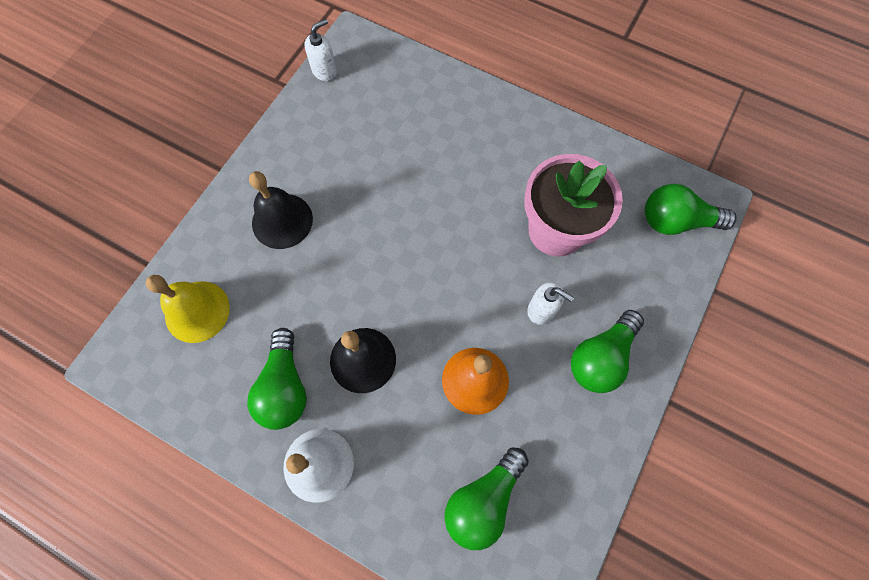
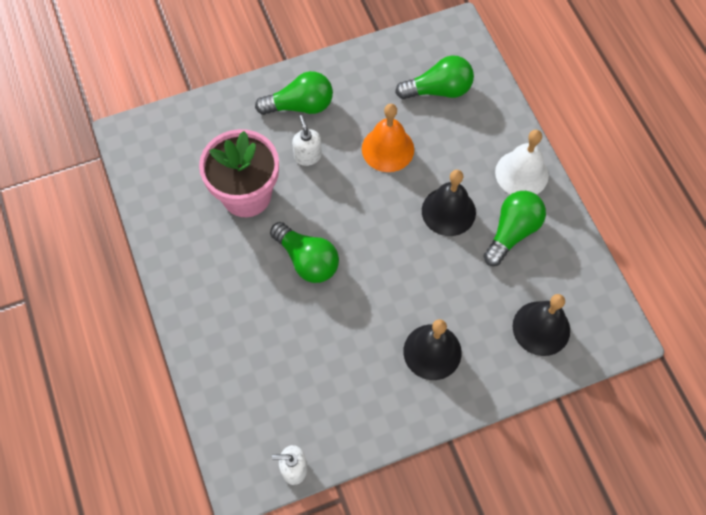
camera: 140 degrees left, 5 degrees down
yellow bell [146,275,230,343] -> black bell [513,294,570,356]
green light bulb [645,184,736,235] -> green light bulb moved to [270,222,339,283]

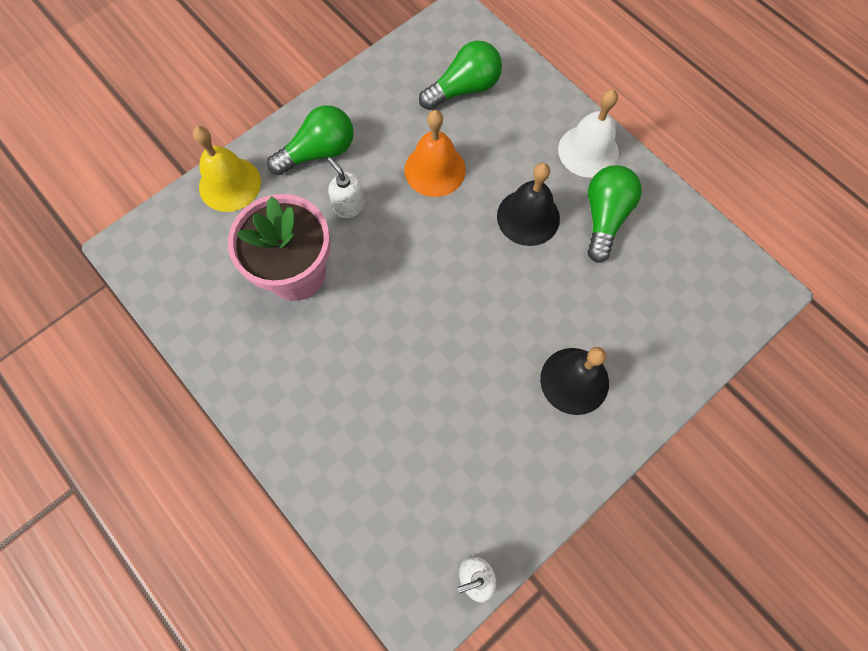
camera: 20 degrees left, 5 degrees up
green light bulb [270,222,339,283] -> none
black bell [513,294,570,356] -> none
none -> yellow bell [193,126,261,212]

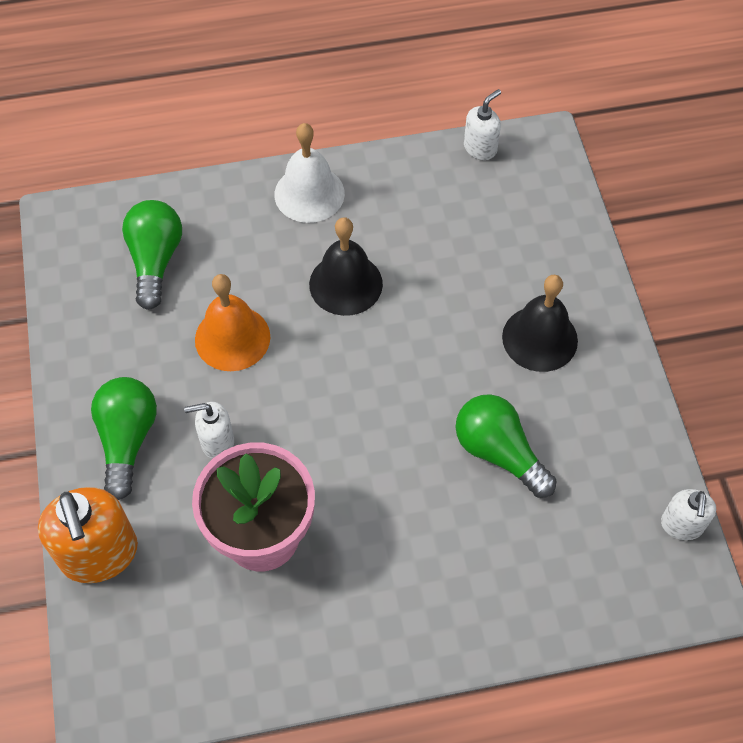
camera: 60 degrees left, 10 degrees down
yellow bell [193,126,261,212] -> orange soap dispenser [38,487,138,583]
green light bulb [588,165,642,263] -> green light bulb moved to [456,394,557,498]
none -> white soap dispenser [464,89,501,160]

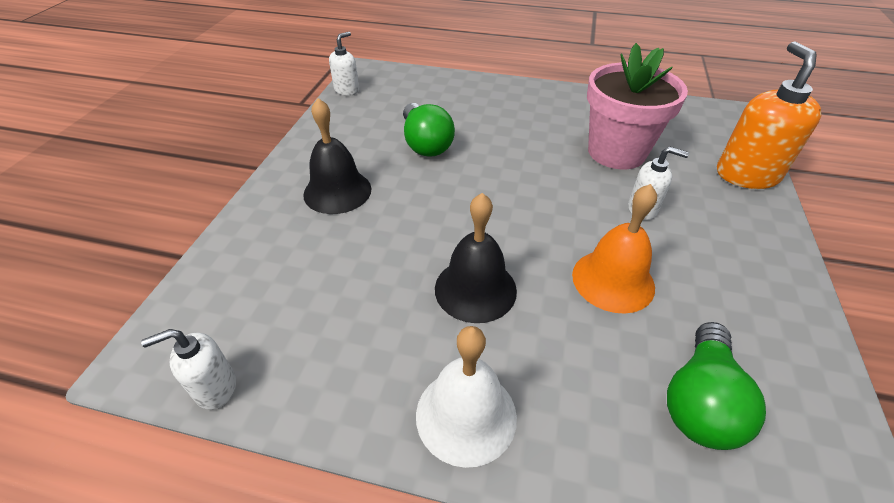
camera: 155 degrees left, 15 degrees down
green light bulb [91,377,157,500] -> none

